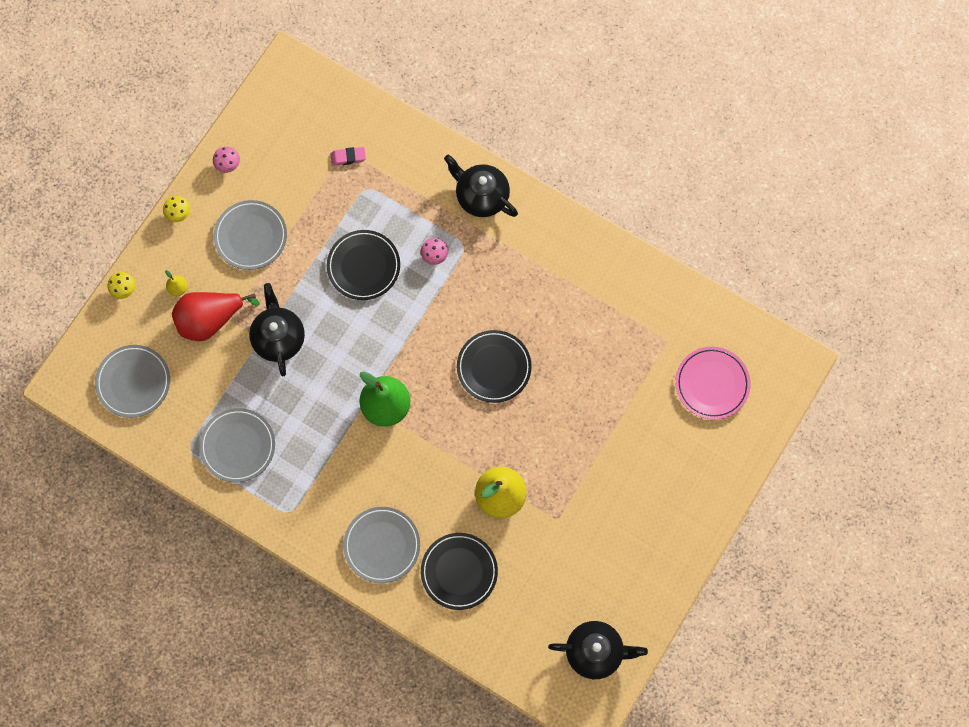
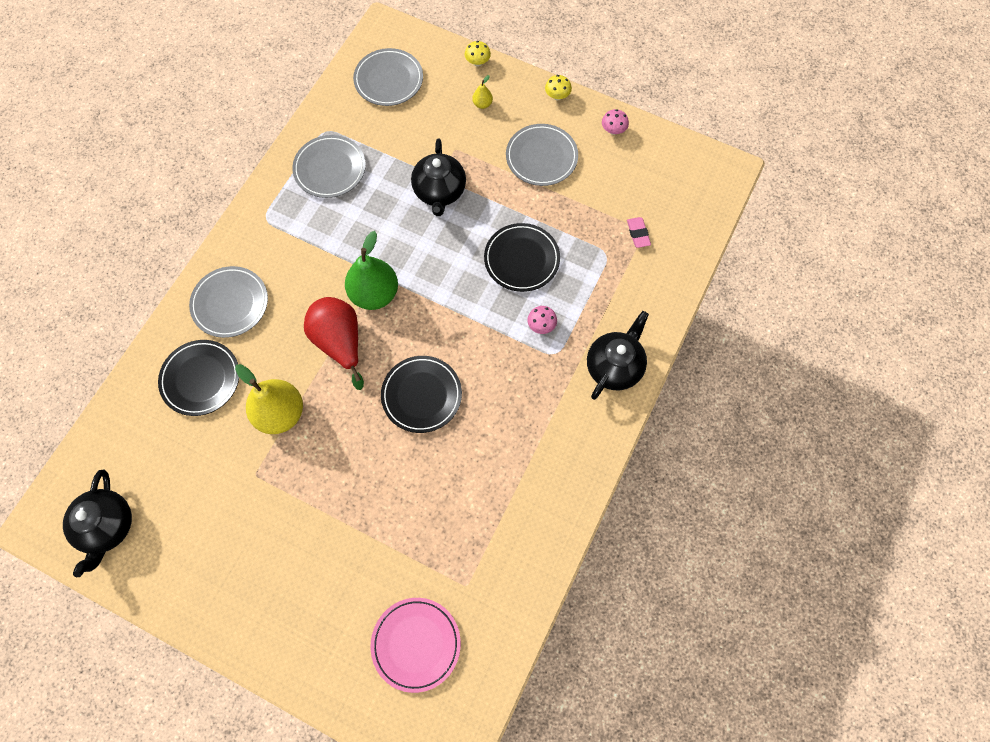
camera: 85 degrees right, 5 degrees down
red pear [172,292,260,341] -> red pear moved to [304,297,364,390]
black teapot [249,283,305,376] -> black teapot turned 105 degrees clockwise [411,139,466,216]

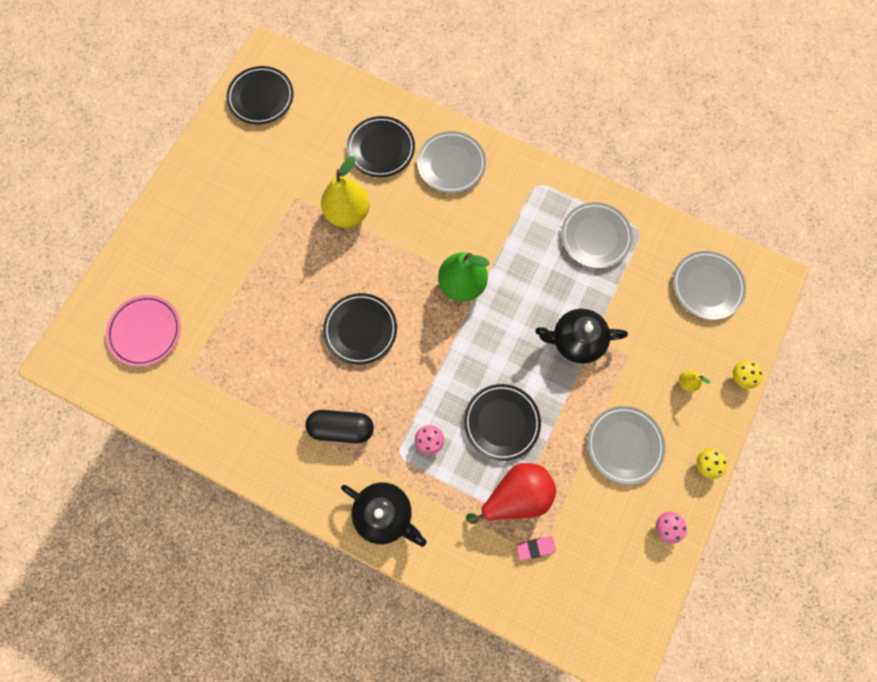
camera: 90 degrees right, 5 degrees up
black teapot [63,470,132,577] -> black plate [226,66,294,124]
red pear [304,297,364,390] -> red pear moved to [466,463,556,524]
none -> black capsule [306,410,374,443]

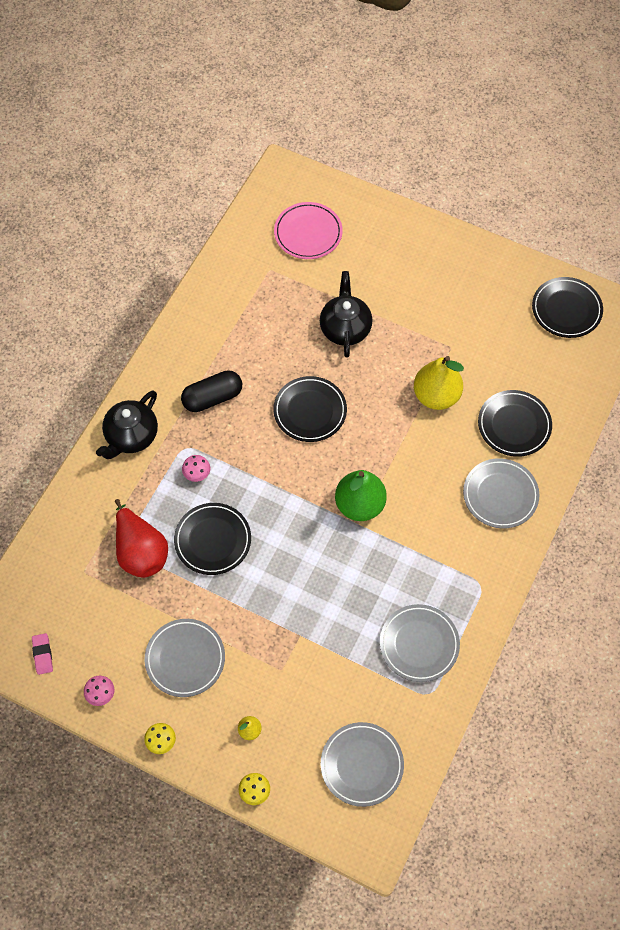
camera: 90 degrees right, 10 degrees down
black capsule [306,410,374,443] -> black capsule turned 60 degrees clockwise [181,370,242,412]
pink eraser [516,536,556,561] -> pink eraser moved to [32,633,53,675]
black teapot [535,309,628,364] -> black teapot moved to [320,271,372,358]

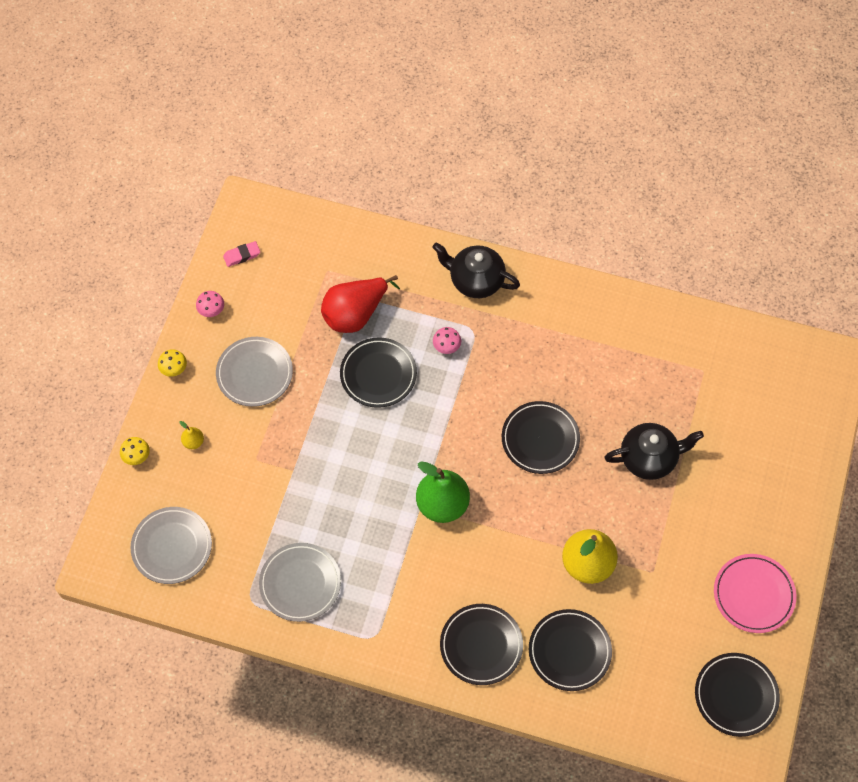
camera: 80 degrees right, 0 degrees up
black capsule [181,370,242,412] -> none
pink plate [274,202,343,259] -> pink plate moved to [714,554,796,633]
grey plate [463,458,539,529] -> black plate [440,604,523,685]

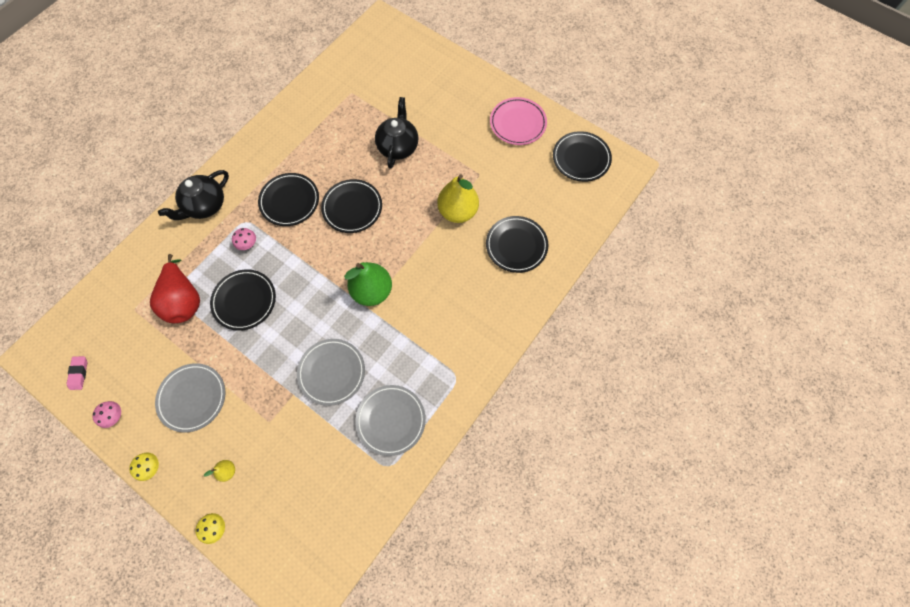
camera: 70 degrees left, 5 degrees up
grey plate [130,507,212,584] -> grey plate moved to [297,339,365,406]
black plate [440,604,523,685] -> black plate moved to [258,173,319,226]

